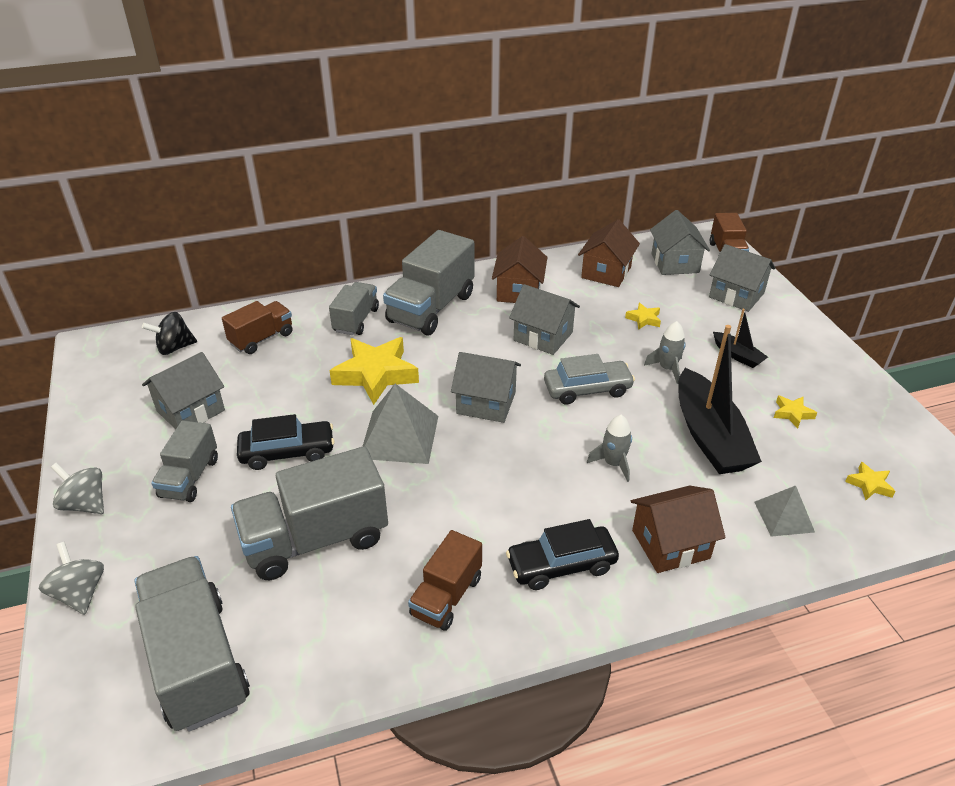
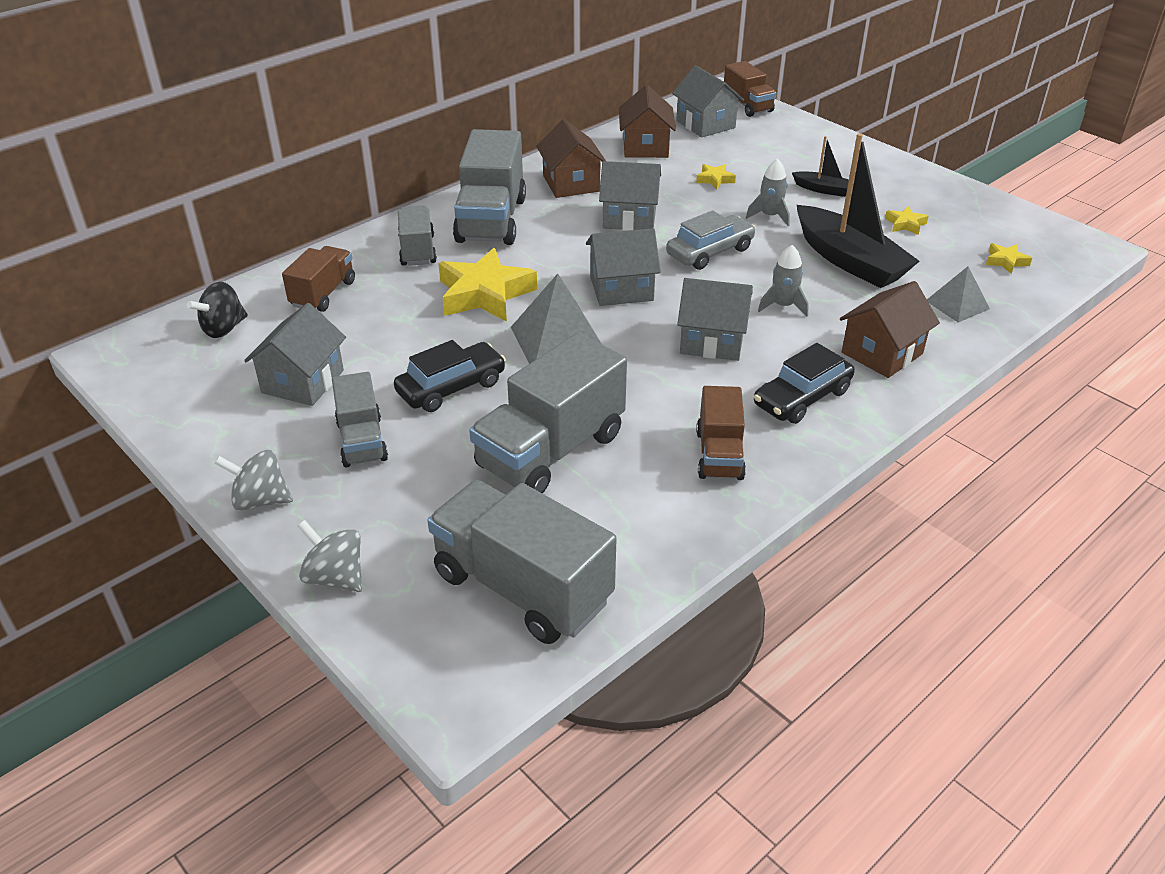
camera: 25 degrees left, 0 degrees up
grey house [709,244,775,312] -> grey house moved to [677,278,753,361]

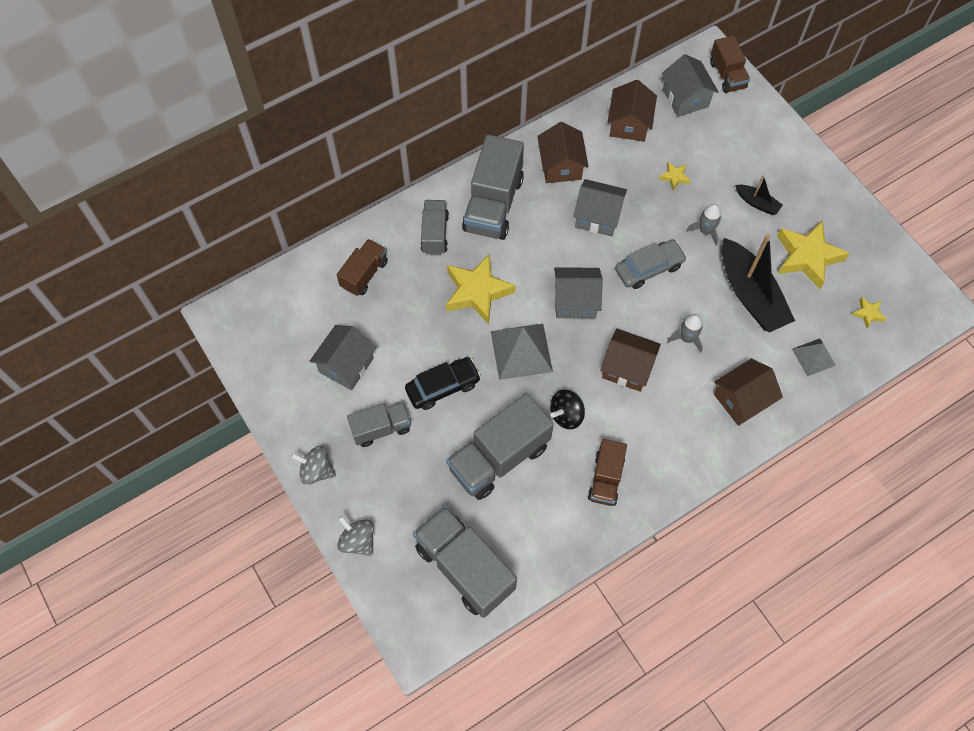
camera: 10 degrees right, 25 degrees up
black spinning top [187,282,248,338] -> black spinning top moved to [550,389,585,430]
grey truck [332,372,388,467] -> grey truck turned 105 degrees counterclockwise [347,402,411,447]
grey house [677,278,753,361] -> brown house [601,329,661,392]
black car [754,343,855,424] -> none
yellow star [885,206,929,235] -> yellow star [777,221,849,289], size x2.22

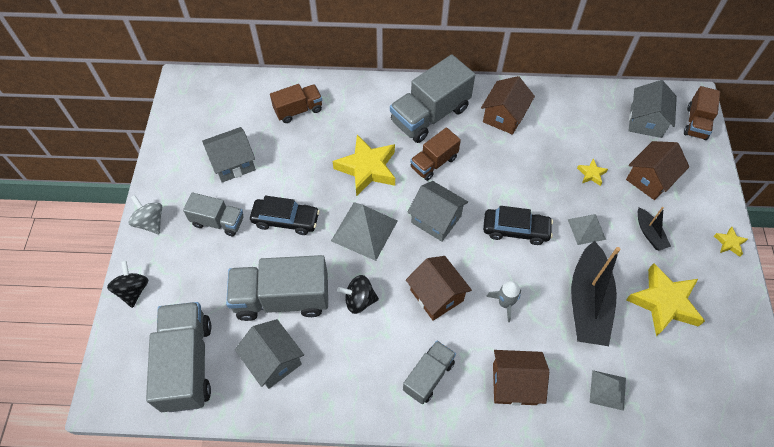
camera: 35 degrees right, 5 degrees down
grey spinning top [337,515,374,556] -> black spinning top [107,260,148,308]
grey truck [420,200,449,255] -> grey truck moved to [403,341,456,404]
grey house [573,179,627,237] -> grey house moved to [235,319,304,389]
brown truck [588,439,627,506] -> brown truck moved to [410,127,461,181]
brown house [608,80,657,141] -> brown house moved to [626,141,689,200]
grey car [615,239,687,289] -> black car [483,206,553,245]
grey rocket [686,204,721,246] -> grey pyramid [568,214,606,245]
yellow star [852,297,886,328] -> yellow star moved to [714,227,748,257]

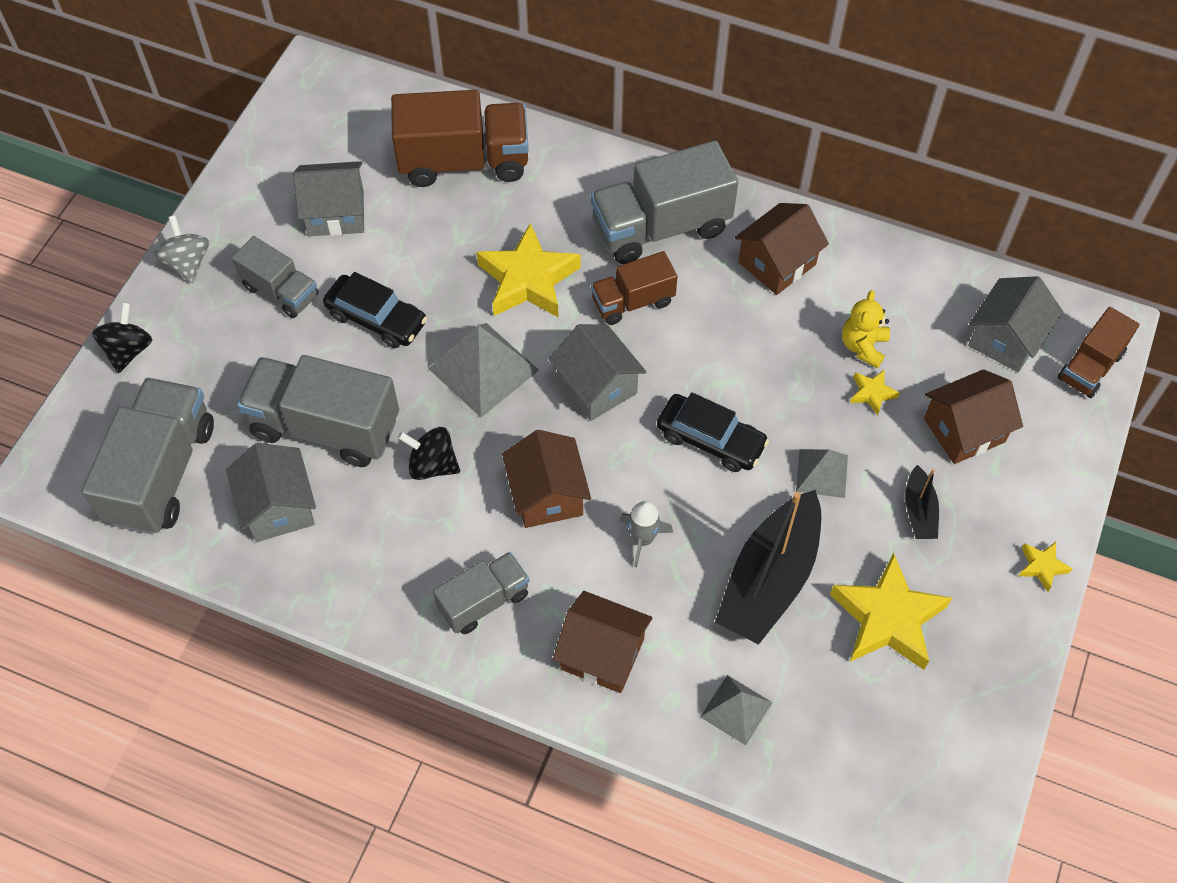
camera: 20 degrees right, 0 degrees up
brown truck [270,84,322,123] -> brown truck [391,90,529,187], size x1.72
none -> yellow teddy bear [842,290,890,368]

